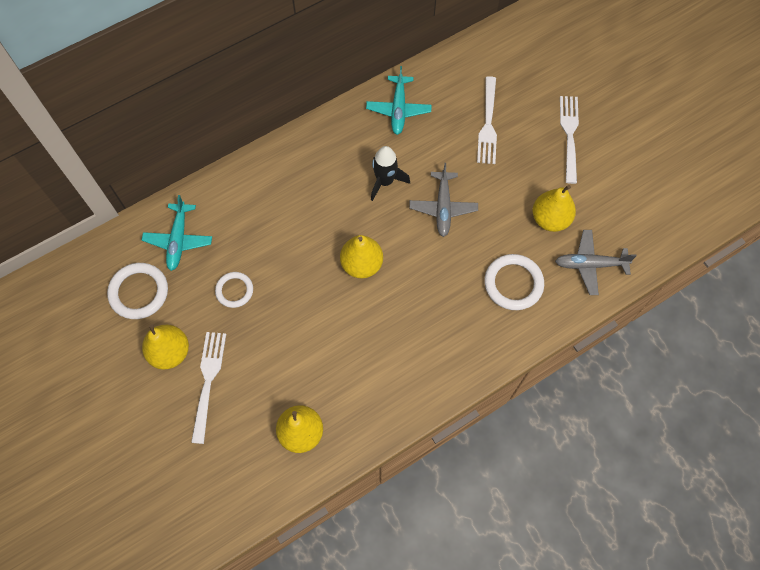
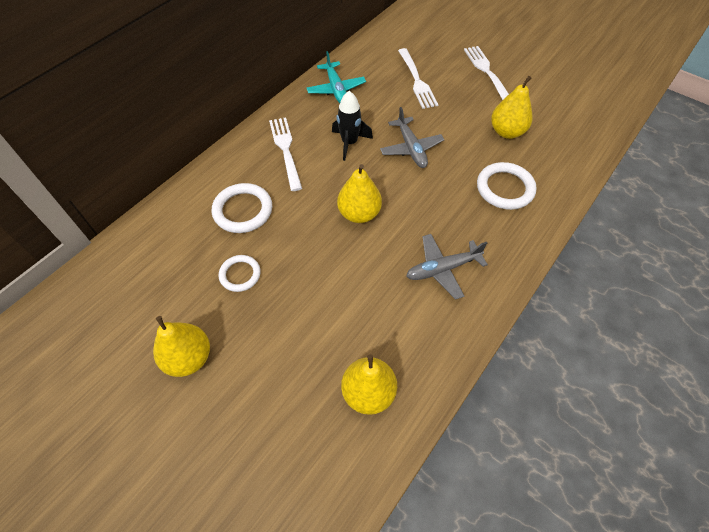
camera: 20 degrees left, 10 degrees down
white ring [107,263,168,319] -> white ring moved to [212,183,272,233]
turquoise plane [142,195,212,271] -> none
white fork [191,332,226,444] -> white fork moved to [269,117,302,191]
grey plane [555,230,637,295] -> grey plane moved to [406,234,488,300]

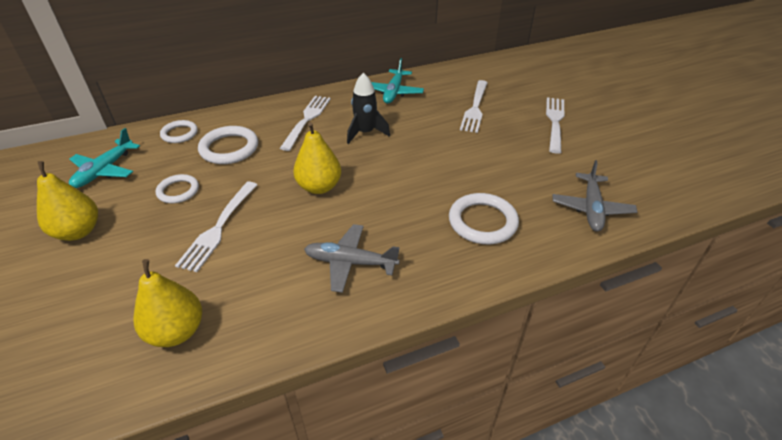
camera: 30 degrees right, 15 degrees down
grey plane [380,107,444,168] -> grey plane moved to [553,160,637,231]
yellow pear [491,76,533,139] -> none
none -> turquoise plane [69,128,140,188]
none -> white ring [160,120,198,143]
none -> white fork [175,182,257,272]

